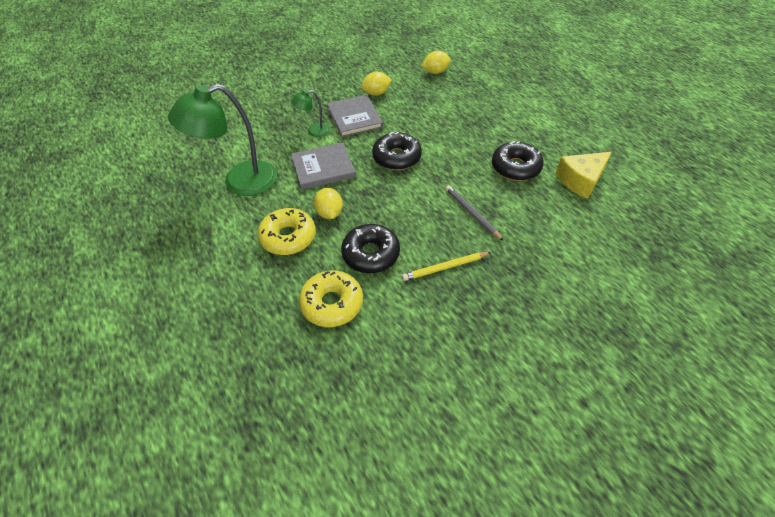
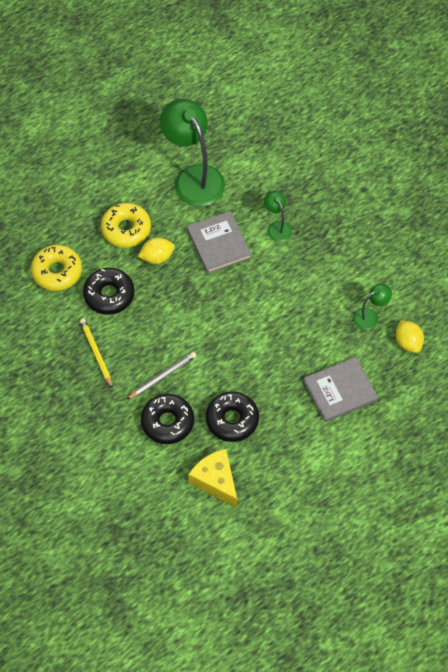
camera: 85 degrees right, 10 degrees up
grey book [327,95,383,137] -> grey book moved to [304,357,378,422]
yellow lemon [361,71,392,96] -> none
black donut [372,132,422,170] -> black donut moved to [141,394,194,444]
none -> green lamp [353,283,392,330]

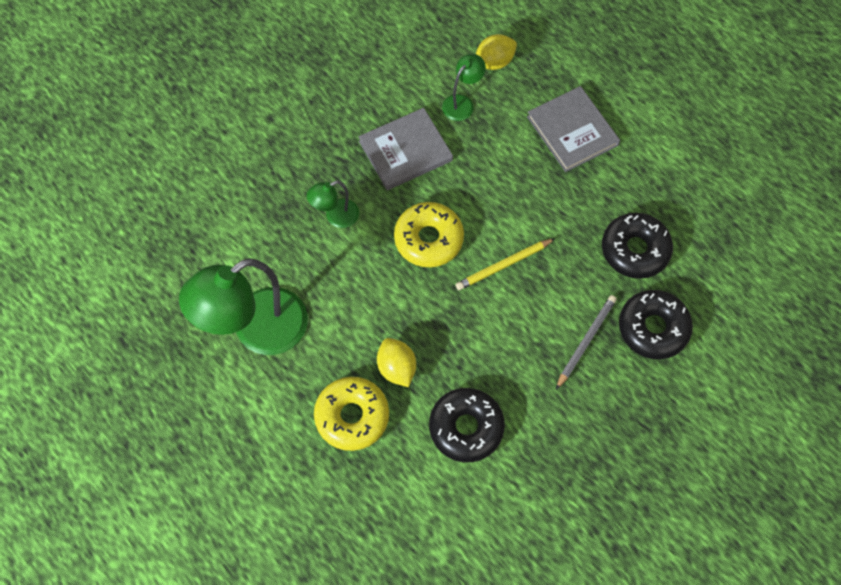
camera: 95 degrees left, 5 degrees up
yellow donut [31,245,82,291] -> yellow donut moved to [394,202,464,267]
yellow pencil [80,318,113,389] -> yellow pencil moved to [456,238,555,290]
grey pencil [126,352,196,400] -> grey pencil turned 75 degrees clockwise [556,295,617,390]
grey book [187,211,252,274] -> grey book moved to [358,108,453,190]
yellow cheese [188,449,237,508] -> none
green lamp [353,283,392,330] -> green lamp turned 75 degrees clockwise [442,54,486,121]

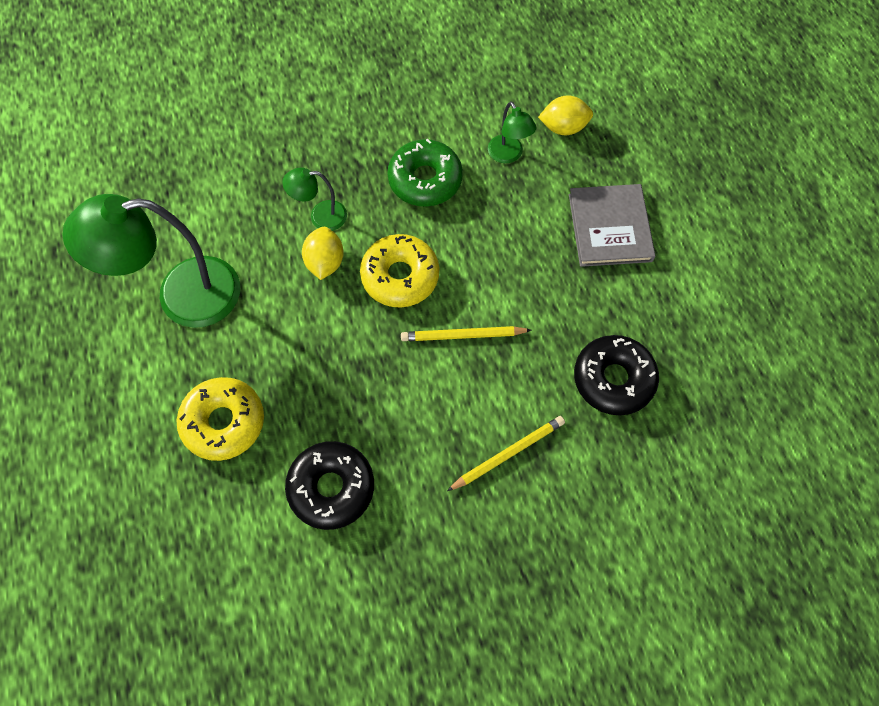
camera: 25 degrees right, 0 degrees up
grey book [358,108,453,190] -> green donut [387,139,463,206]
yellow lemon [377,338,416,387] -> yellow lemon moved to [302,227,344,280]
green lamp [442,54,486,121] -> green lamp turned 90 degrees clockwise [488,101,537,163]
grey pencil [556,295,617,390] -> yellow pencil [447,416,565,491]
black donut [619,290,693,359] -> none

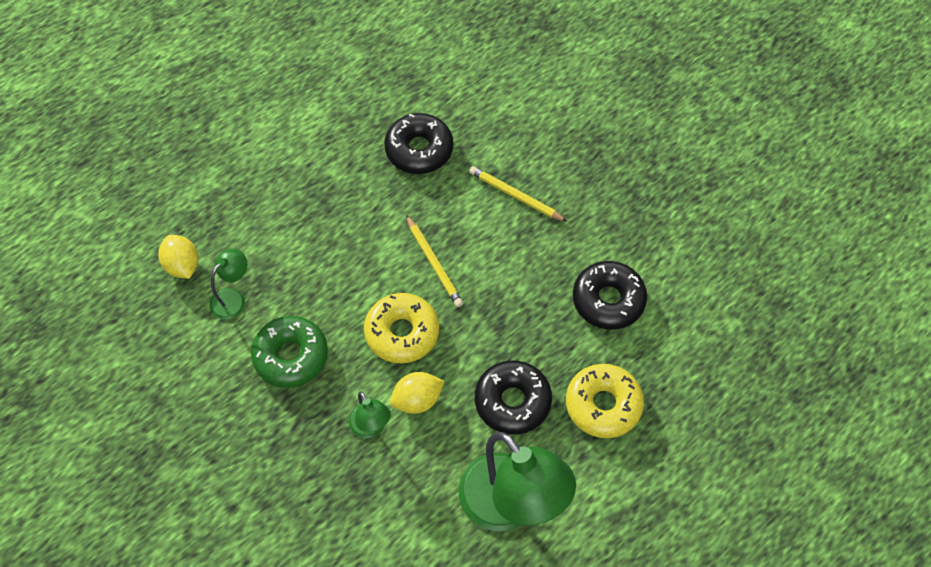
camera: 115 degrees left, 5 degrees down
grey book [569,184,656,267] -> none
none -> black donut [475,360,552,435]

